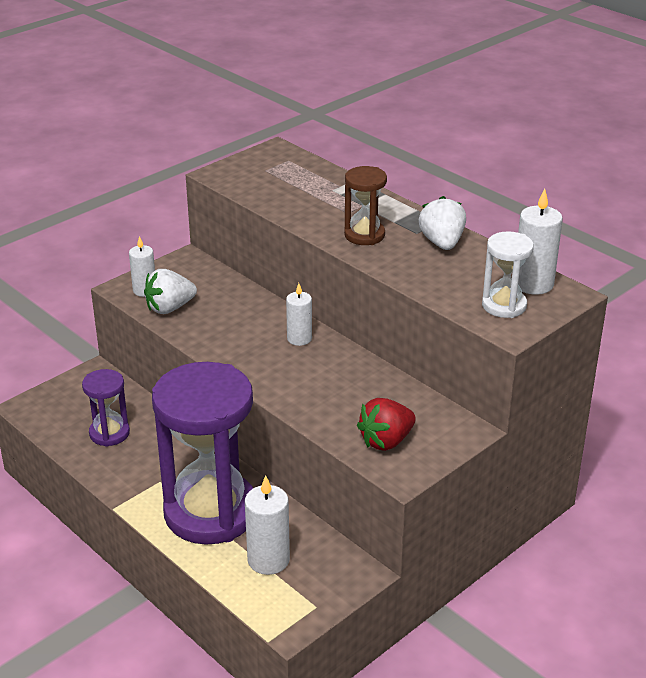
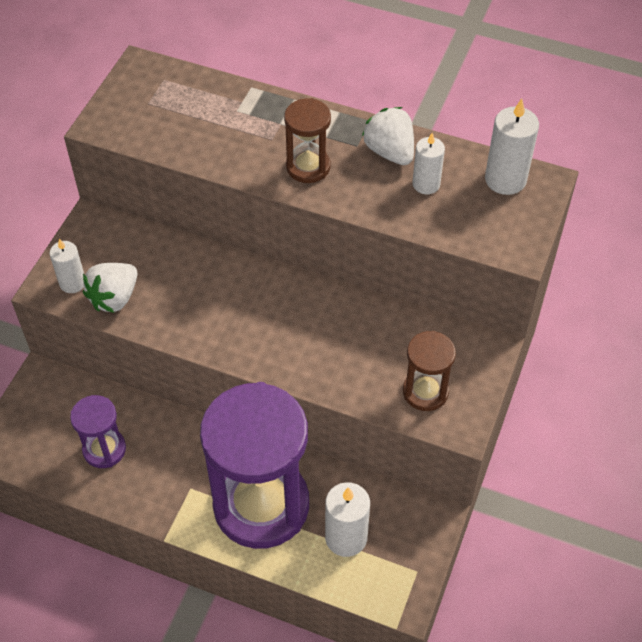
camera: 25 degrees left, 20 degrees up
white candle [286,283,312,346] -> white candle moved to [412,133,445,194]
red strawberry [357,398,416,451] -> brown hourglass [403,331,456,411]
white hourglass [482,231,534,318] -> none

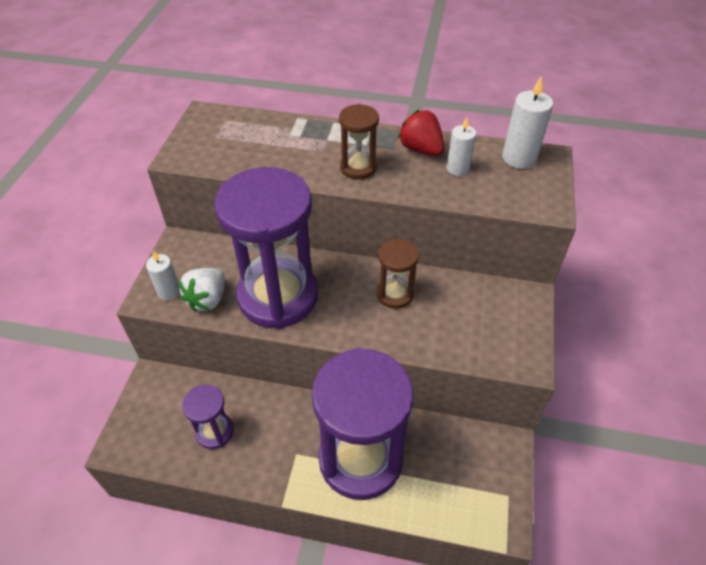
camera: 10 degrees left, 5 degrees down
white candle [325,482,370,557] -> none
white strawberry [362,107,414,165] -> red strawberry [398,110,445,156]
brown hourglass [403,331,456,411] -> brown hourglass moved to [377,238,419,309]
none -> purple hourglass [214,167,318,329]

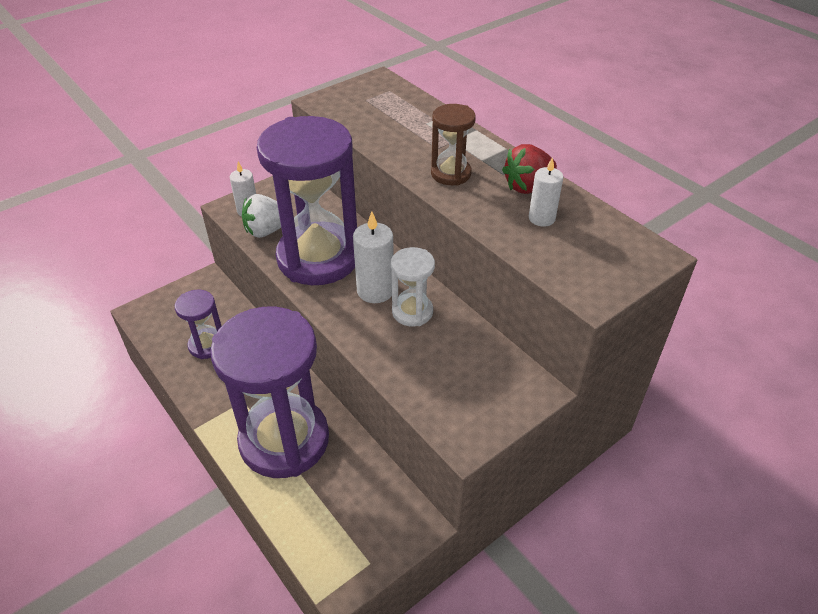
camera: 40 degrees right, 5 degrees down
brown hourglass [377,238,419,309] -> white hourglass [391,247,435,327]
red strawberry [398,110,445,156] -> red strawberry turned 120 degrees counterclockwise [502,144,557,194]
white candle [502,76,553,169] -> white candle moved to [353,212,394,303]

